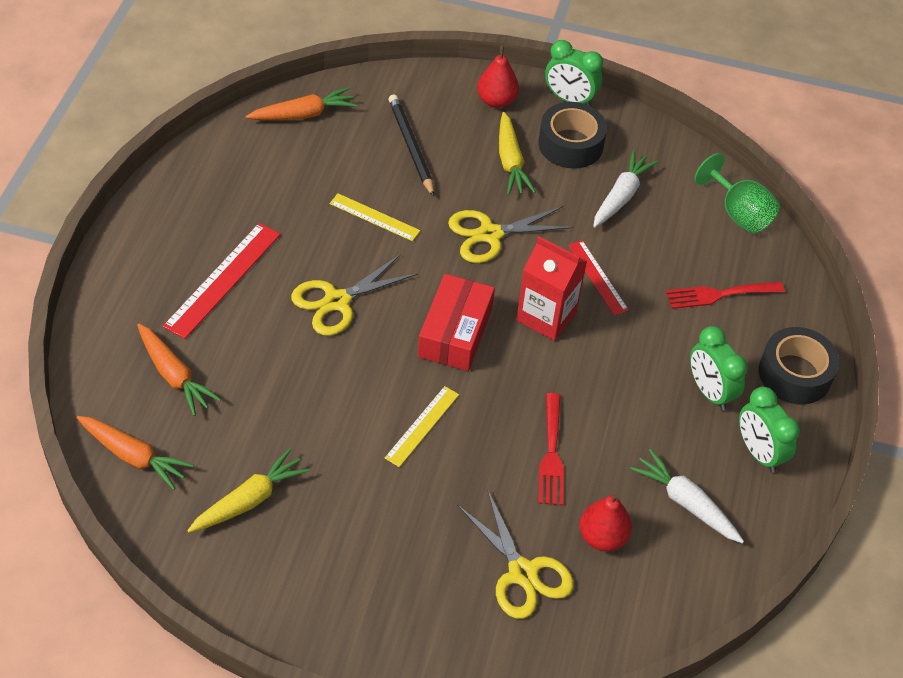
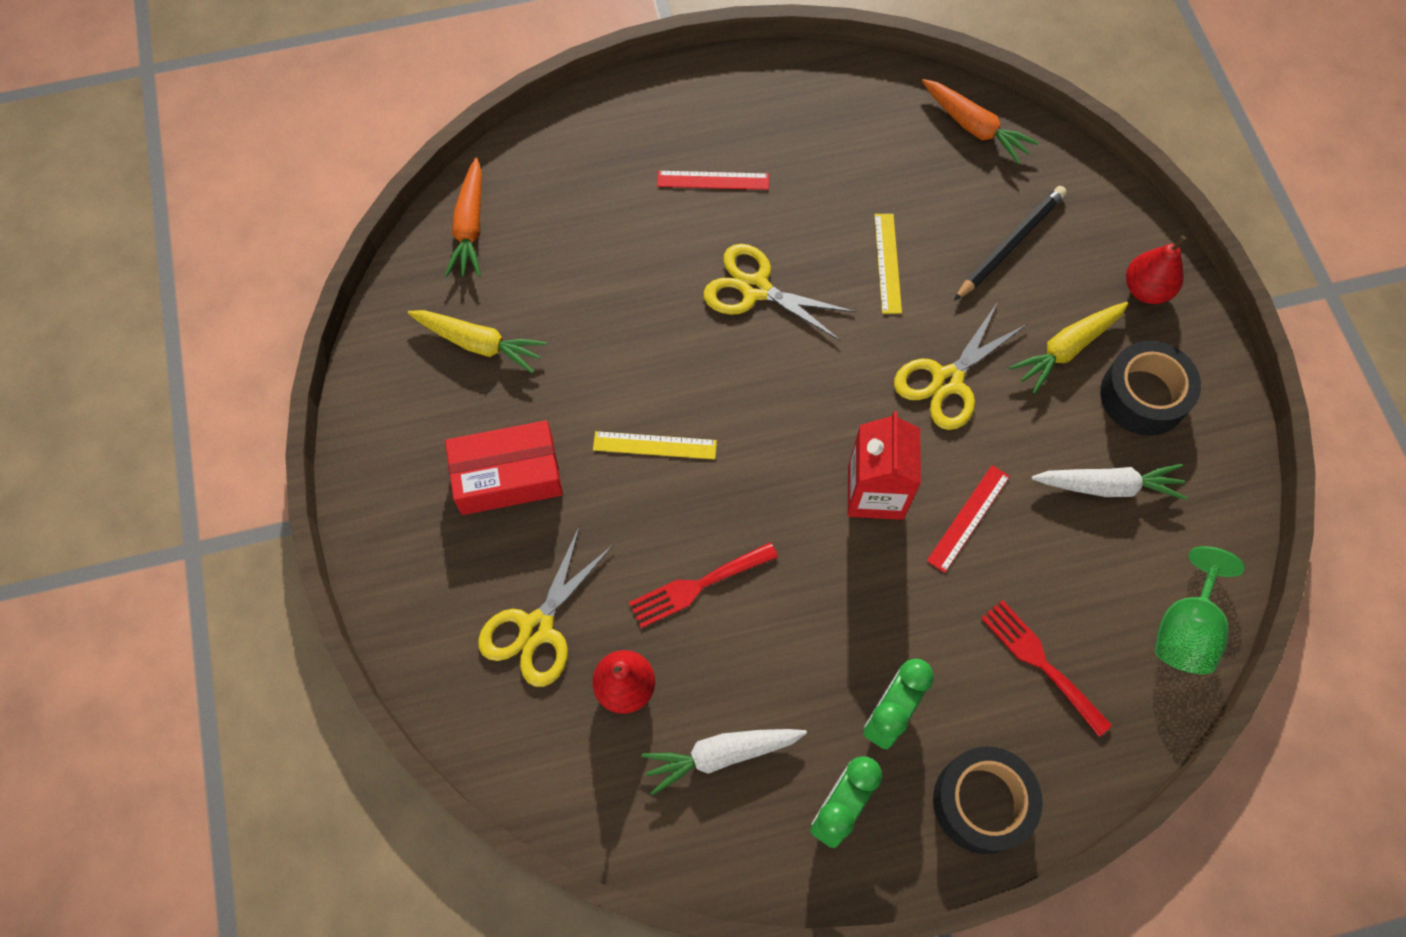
camera: 65 degrees right, 15 degrees up
orange carrot [137,324,221,416] -> none
red ruler [163,223,281,339] -> red ruler [657,170,769,190], size x0.62
red box [418,274,495,371] -> red box moved to [445,420,563,515]
yellow scissors [448,206,574,263] -> yellow scissors turned 90 degrees counterclockwise [894,303,1027,430]
green clock [545,40,603,106] -> none
white carrot [630,449,744,543] -> white carrot turned 120 degrees counterclockwise [641,729,807,796]

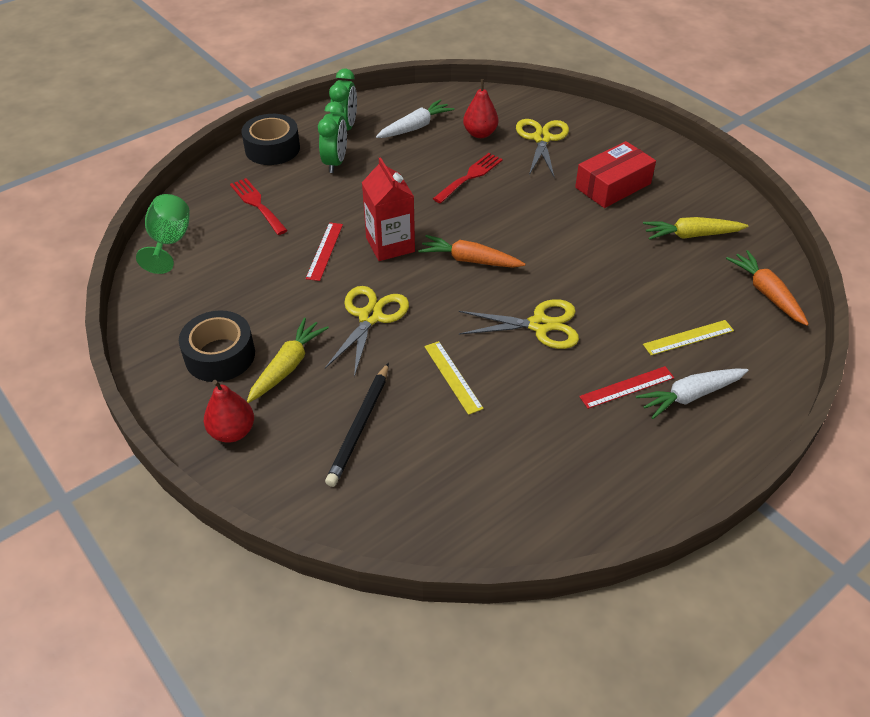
camera: 155 degrees right, 20 degrees down
yellow ruler [593,431,717,460] -> yellow ruler moved to [643,320,734,355]
orange carrot [922,79,1039,165] -> orange carrot moved to [418,235,525,268]
red fork [981,600,1112,737] -> red fork turned 150 degrees counterclockwise [230,178,288,235]
white carrot [1031,464,1188,500] -> white carrot moved to [636,368,748,419]

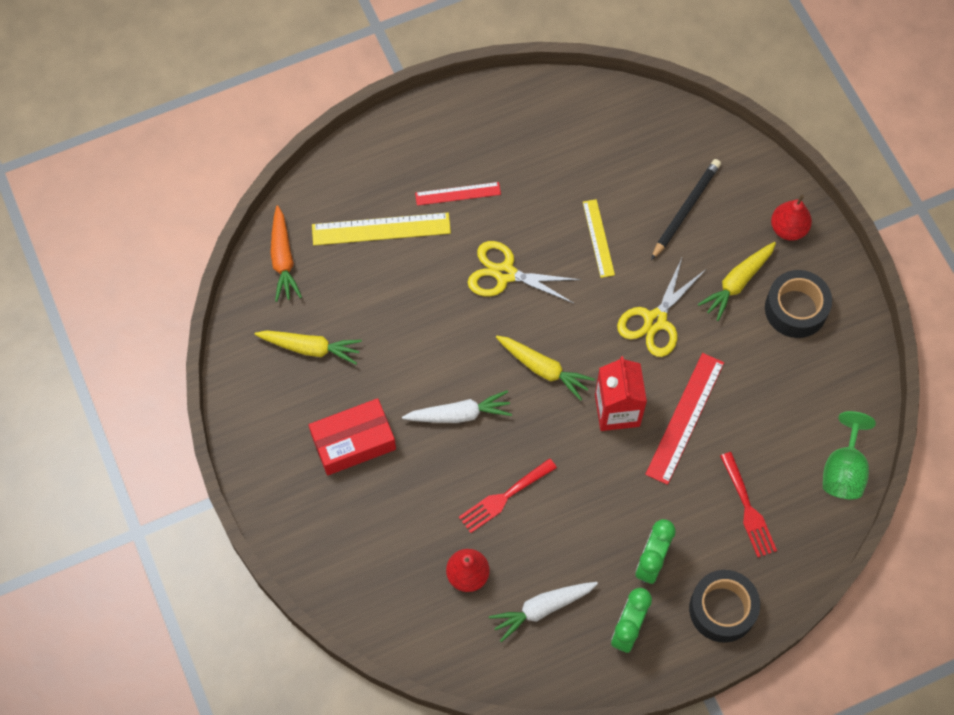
camera: 165 degrees left, 20 degrees up
red ruler [305,222,343,281] -> red ruler [645,353,724,485], size x1.61
orange carrot [418,235,525,268] -> yellow carrot [496,336,595,401]
yellow scissors [516,119,569,177] -> none
white carrot [636,368,748,419] -> white carrot moved to [402,390,512,423]
yellow ruler [643,320,734,355] -> yellow ruler [312,213,451,245], size x1.61

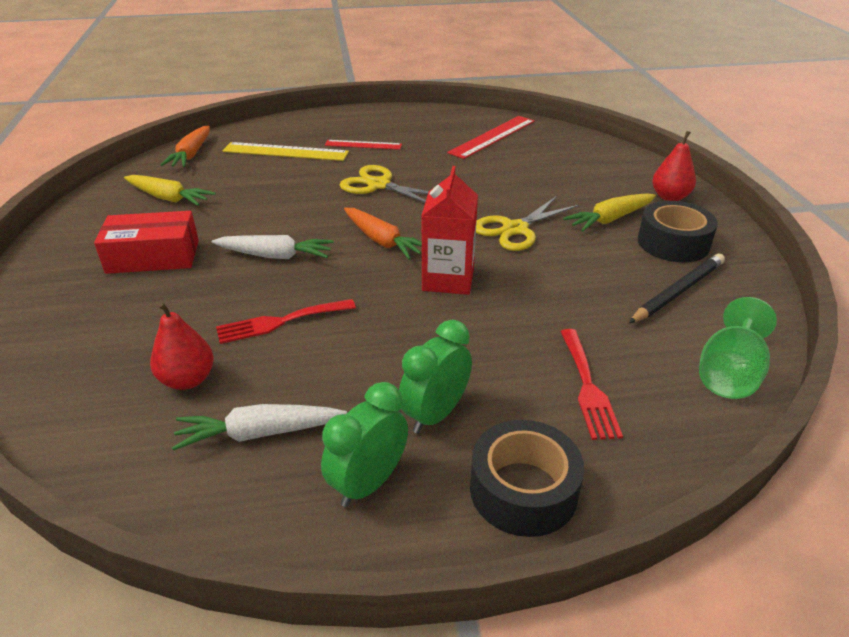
camera: 15 degrees right, 30 degrees down
yellow carrot [496,336,595,401] -> orange carrot [344,208,422,260]
yellow ruler [583,199,615,278] -> none
red ruler [645,353,724,485] -> red ruler moved to [447,116,535,159]
black pencil [651,159,721,260] -> black pencil moved to [629,254,725,323]

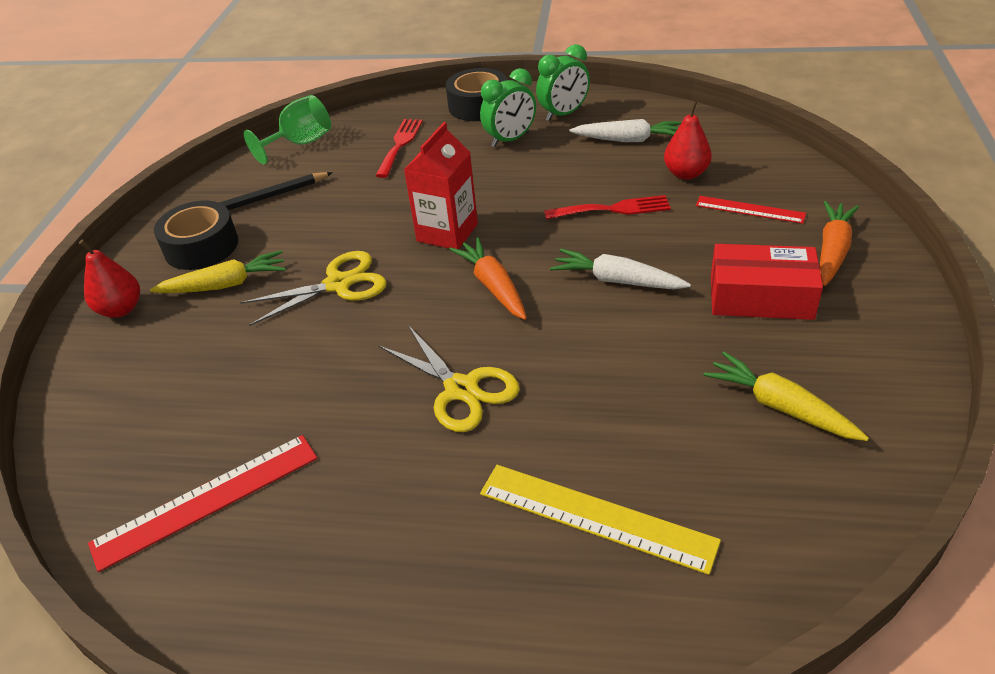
camera: 160 degrees left, 5 degrees up
orange carrot [160,126,210,167] -> orange carrot moved to [820,201,859,286]
red ruler [325,140,402,150] -> red ruler moved to [696,196,806,224]

